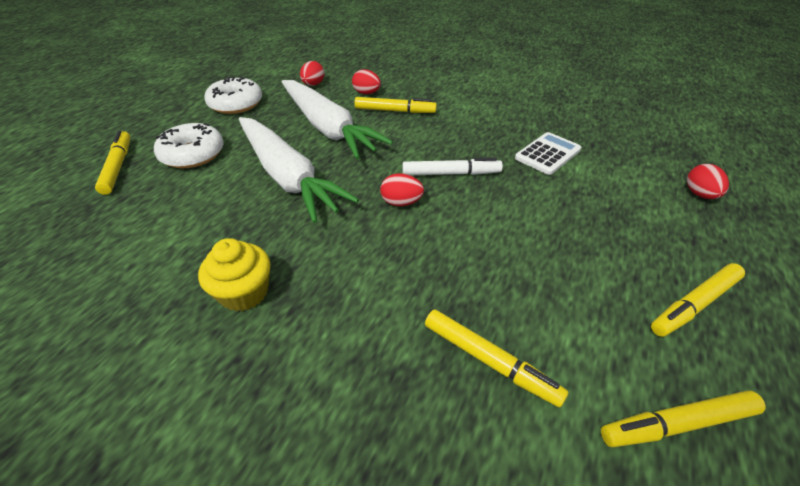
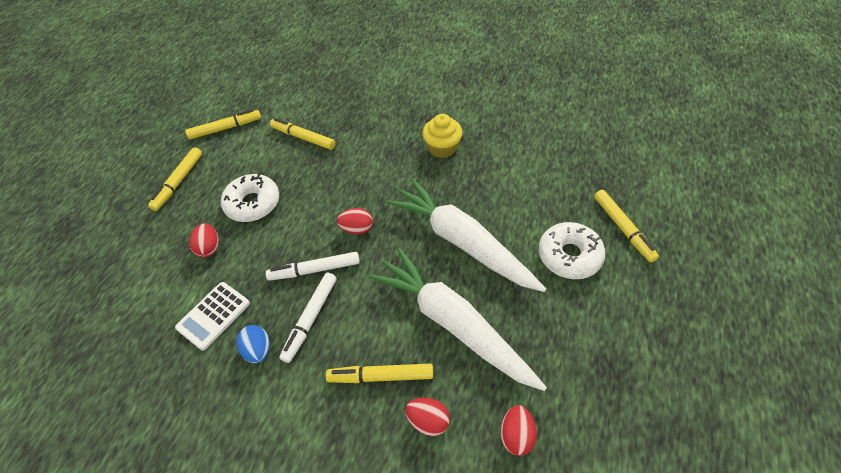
camera: 175 degrees right, 10 degrees up
white donut [204,77,262,114] -> white donut moved to [221,173,279,222]
yellow marker [651,263,745,337] -> yellow marker turned 150 degrees clockwise [148,147,202,211]
red egg [687,164,729,199] -> red egg moved to [189,223,219,257]
none -> blue egg [236,325,270,363]
none -> white marker [279,273,337,363]

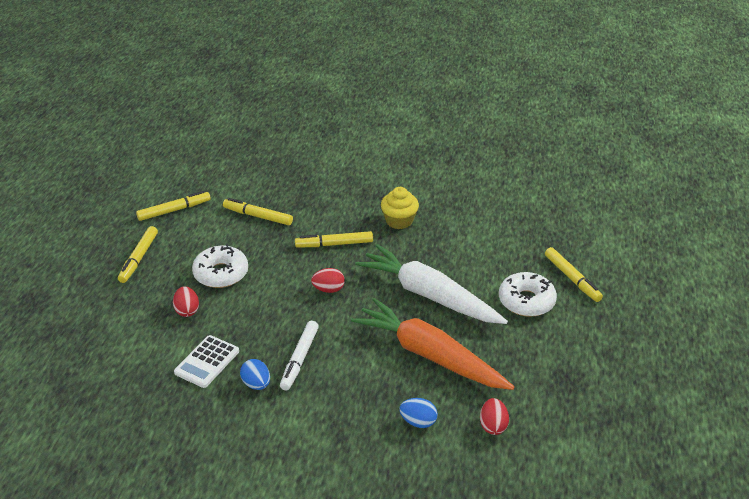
camera: 10 degrees left, 15 degrees down
white marker [266,252,360,281] -> none
yellow marker [326,364,433,383] -> yellow marker moved to [295,231,373,247]
white carrot [369,248,547,391] -> orange carrot [351,298,514,390]
red egg [405,398,450,436] -> blue egg [399,398,438,428]

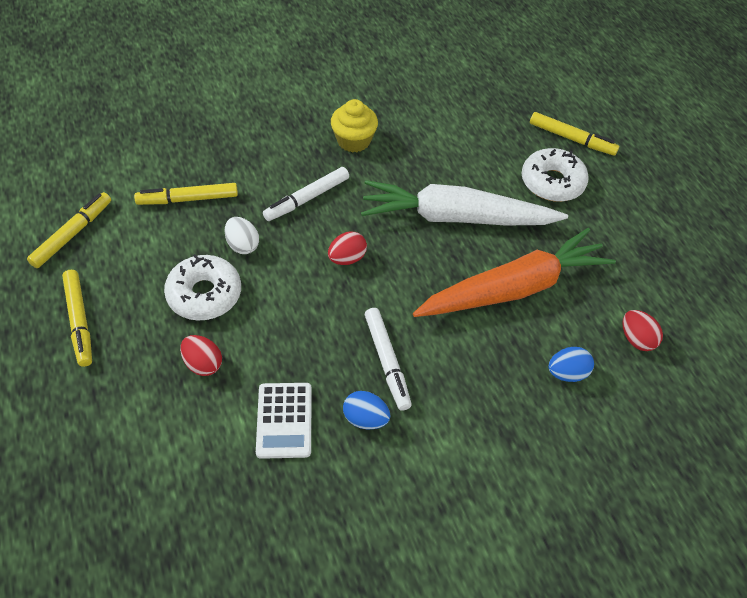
camera: 35 degrees left, 15 degrees up
yellow marker [295,231,373,247] -> white marker [263,167,349,221]
orange carrot [351,298,514,390] -> orange carrot turned 150 degrees clockwise [413,228,616,317]
none -> white egg [225,217,259,254]

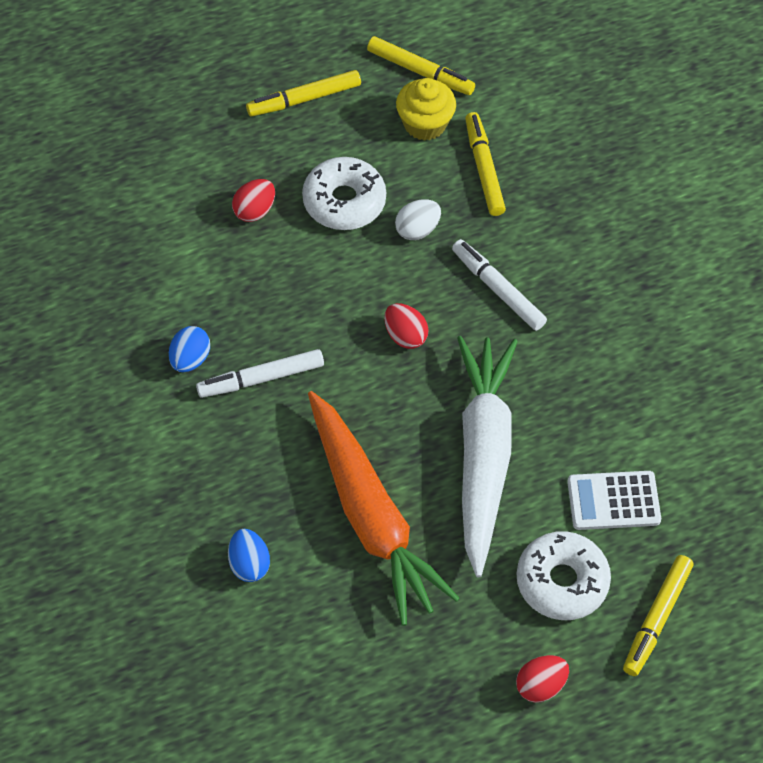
camera: 90 degrees right, 5 degrees up
white calculator [256,383,312,459] -> white calculator moved to [567,471,661,530]
yellow cupcake [331,99,378,153] -> yellow cupcake moved to [396,78,456,141]
red egg [622,310,663,351] -> red egg moved to [516,655,569,703]

